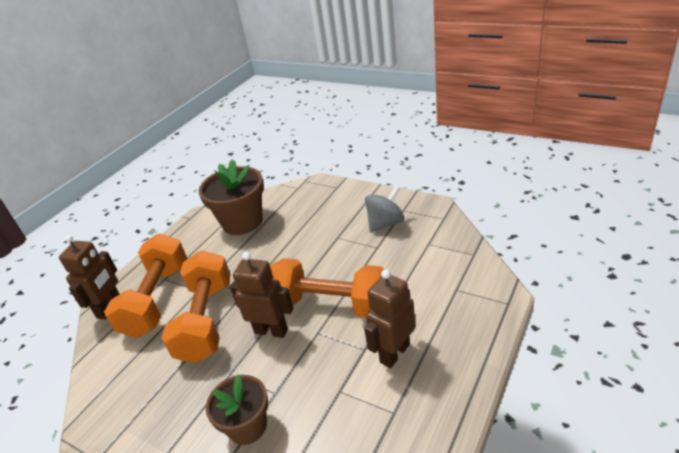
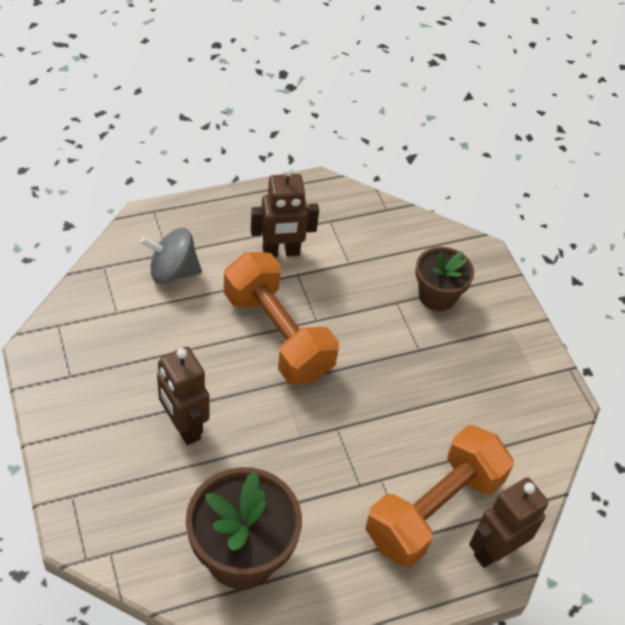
camera: 150 degrees left, 15 degrees up
orange dumbbell [162,250,231,363] -> none
brown robot [230,252,294,338] -> brown robot moved to [157,347,209,445]
grey spinning top [365,185,404,232] -> grey spinning top moved to [140,228,202,284]

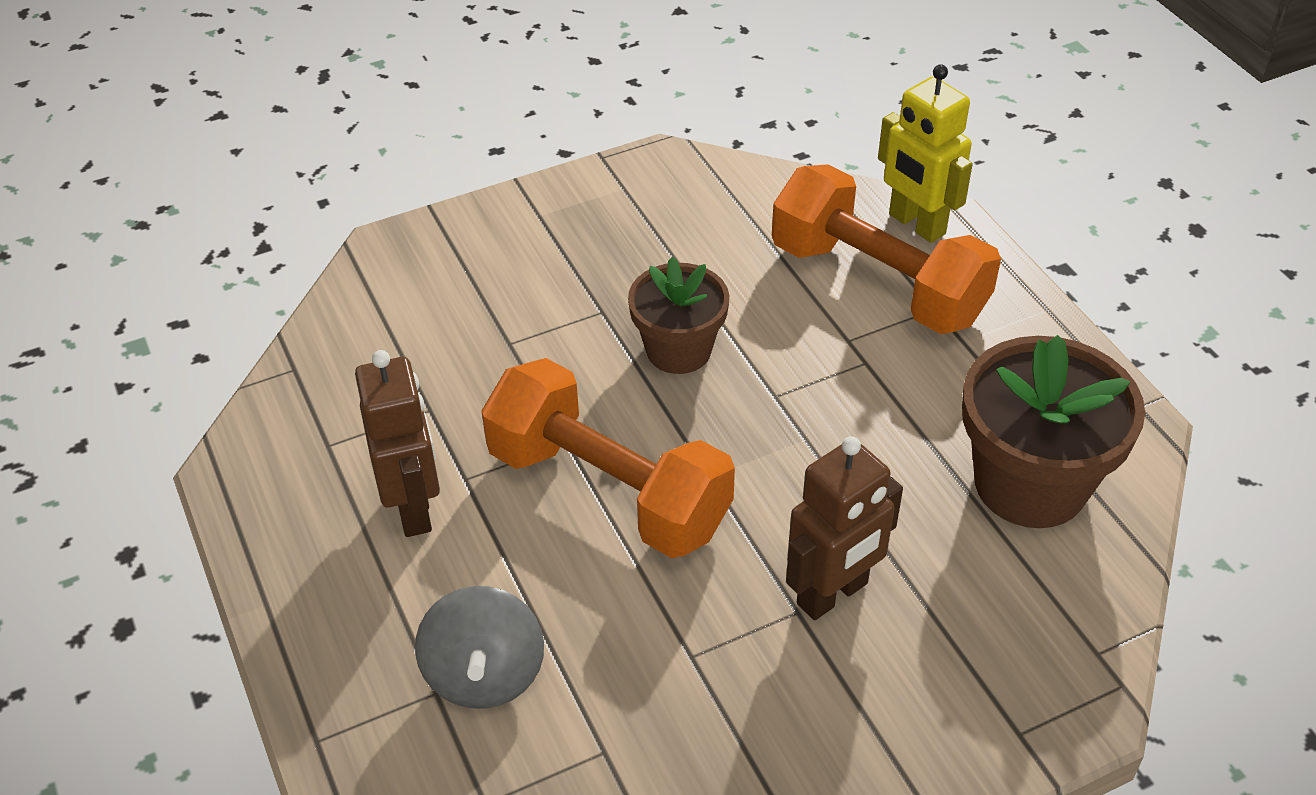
camera: 90 degrees left, 5 degrees down
orange dumbbell [224,252,339,385] -> orange dumbbell turned 75 degrees clockwise [481,358,735,558]
brown flower pot [415,247,474,311] -> brown flower pot moved to [628,257,729,374]
brown robot [469,477,549,568] -> yellow robot [878,64,973,243]

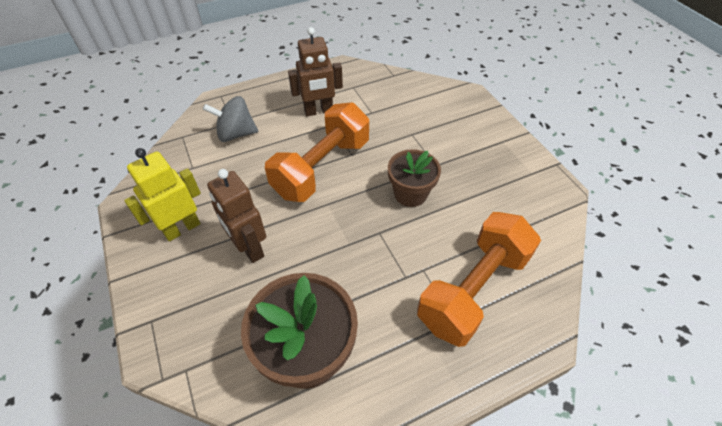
camera: 90 degrees right, 5 degrees up
yellow robot [878,64,973,243] -> yellow robot moved to [124,148,201,241]

